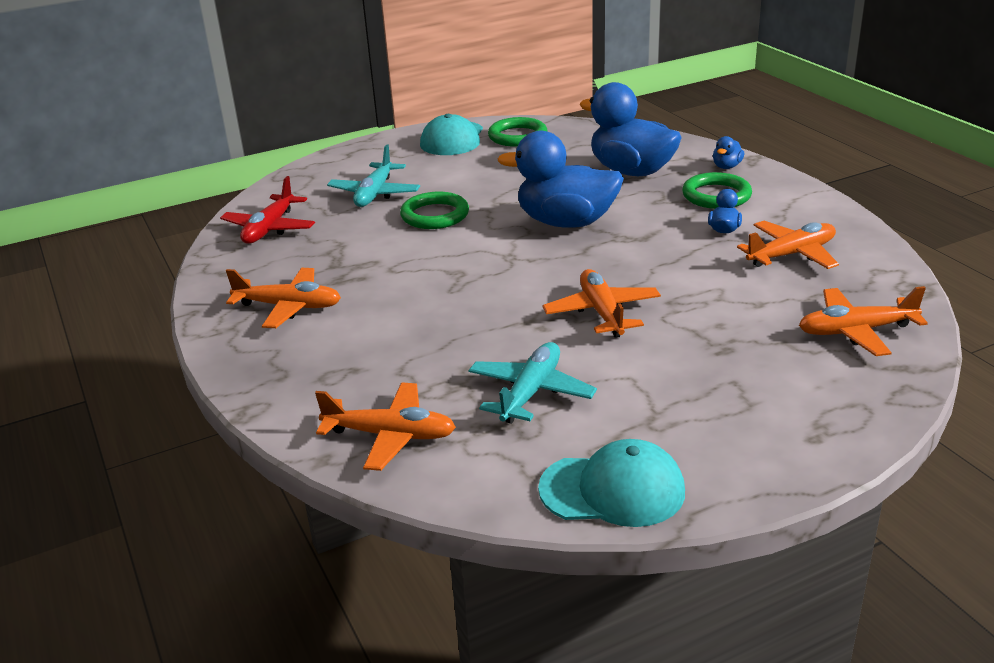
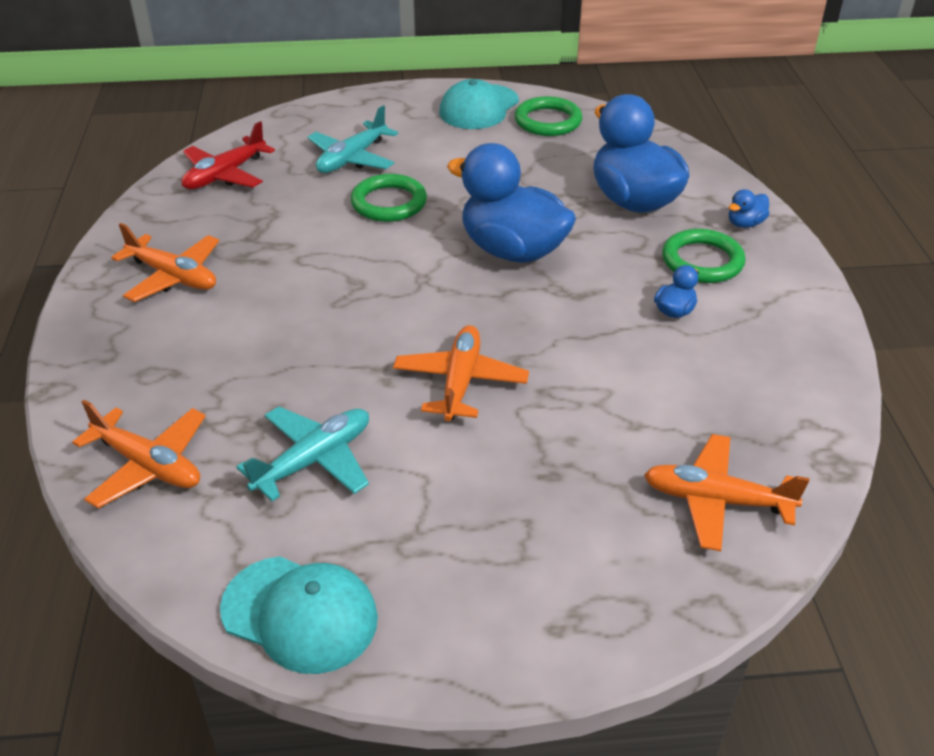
camera: 20 degrees right, 10 degrees up
orange plane [737,221,839,269] -> none

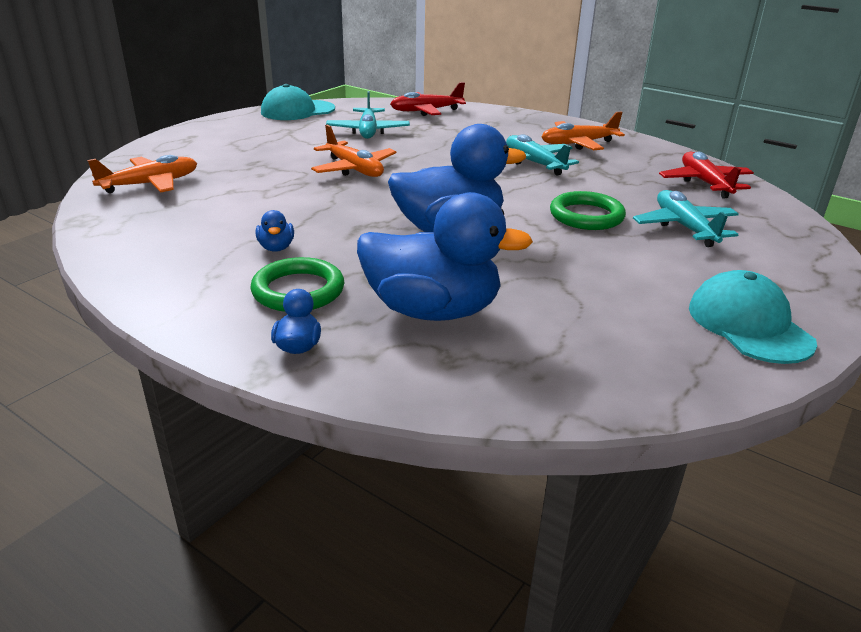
camera: 130 degrees right, 10 degrees down
orange plane [72,400,206,508] -> red plane [390,82,466,116]
green ring [515,96,583,136] -> none
none -> turquoise plane [506,134,579,176]

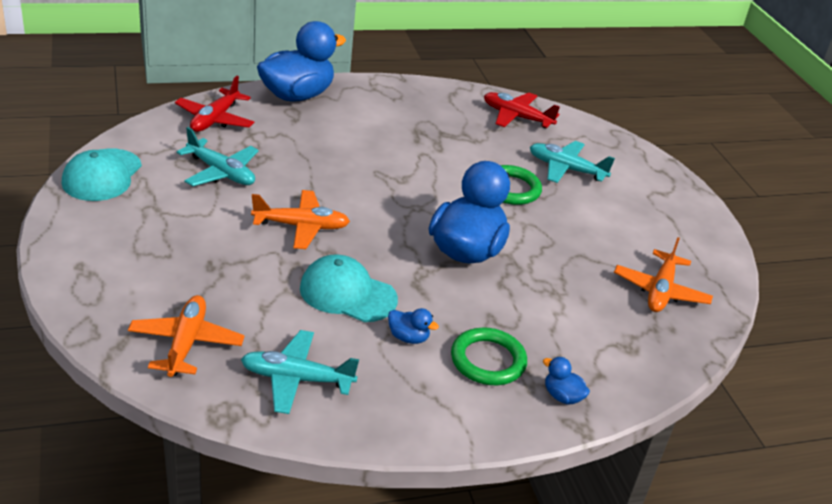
camera: 55 degrees left, 5 degrees up
blue duck [357,192,533,321] -> blue duck moved to [257,21,346,102]
turquoise plane [506,134,579,176] -> turquoise plane moved to [241,330,359,414]
orange plane [542,111,625,150] -> orange plane moved to [614,237,713,312]
turquoise cap [689,270,817,364] -> turquoise cap moved to [300,254,398,322]

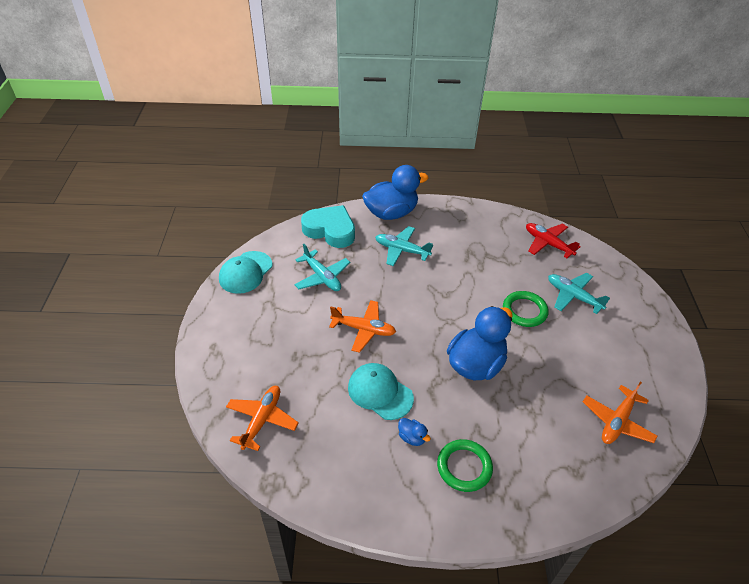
camera: 20 degrees right, 10 degrees up
red plane [175,76,254,132] -> turquoise heart [301,205,355,248]
turquoise plane [241,330,359,414] -> turquoise plane moved to [375,226,433,266]
blue duck [543,357,590,404] -> none

